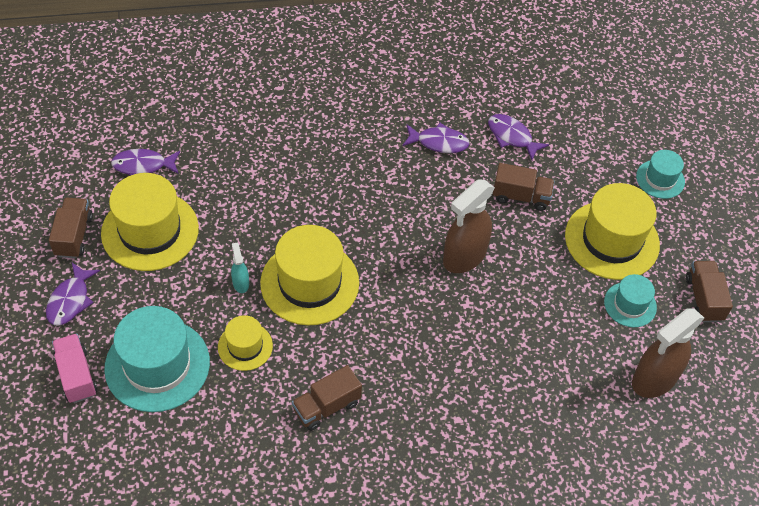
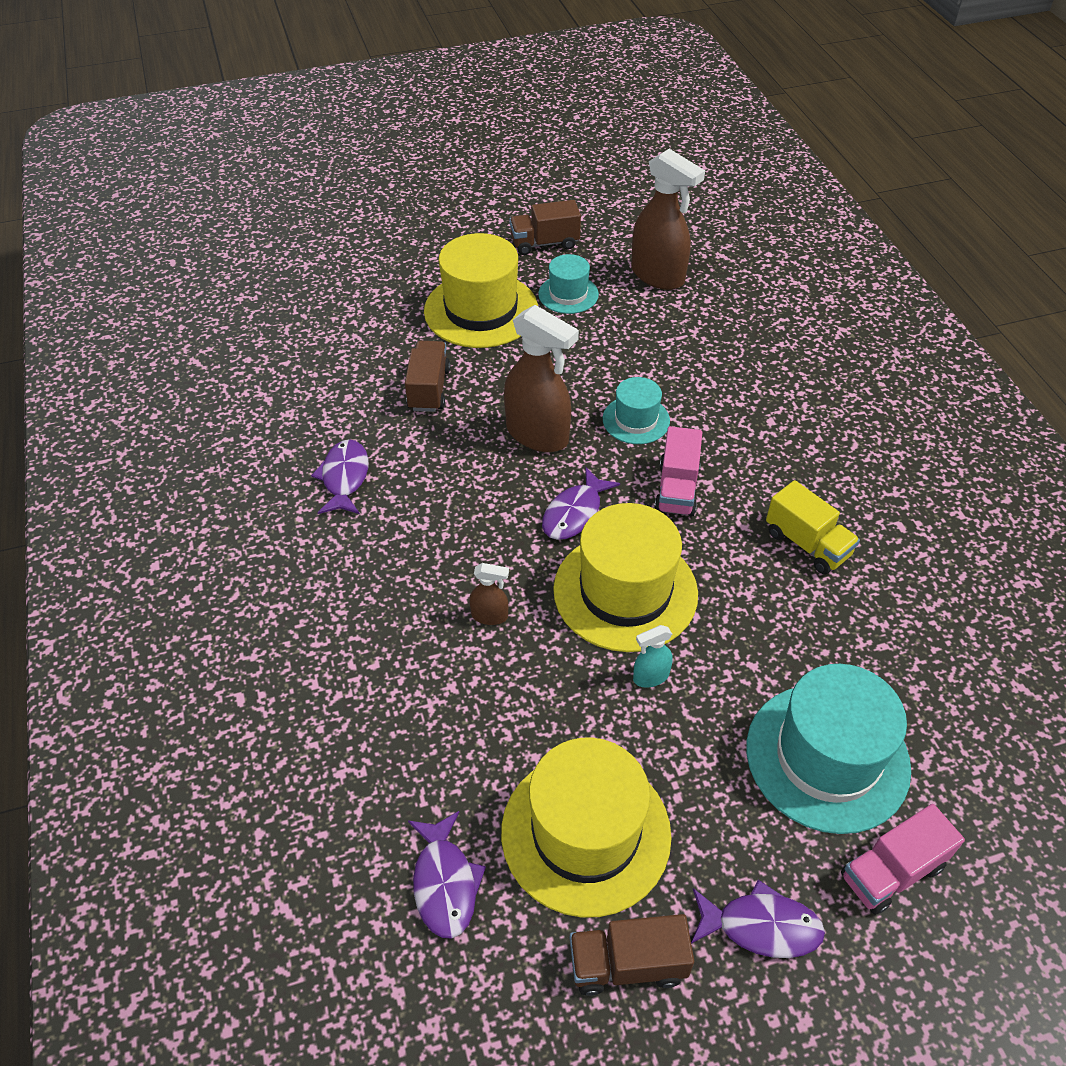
camera: 95 degrees left, 5 degrees down
yellow hat [218,315,273,371] -> none
brown truck [292,365,362,431] -> yellow truck [766,480,860,574]
purple fish [488,114,549,160] -> purple fish moved to [542,467,620,540]
turquoise hat [636,150,685,199] -> turquoise hat moved to [603,377,670,444]
none -> brown spray bottle [470,563,509,625]
none -> pink truck [654,426,702,516]

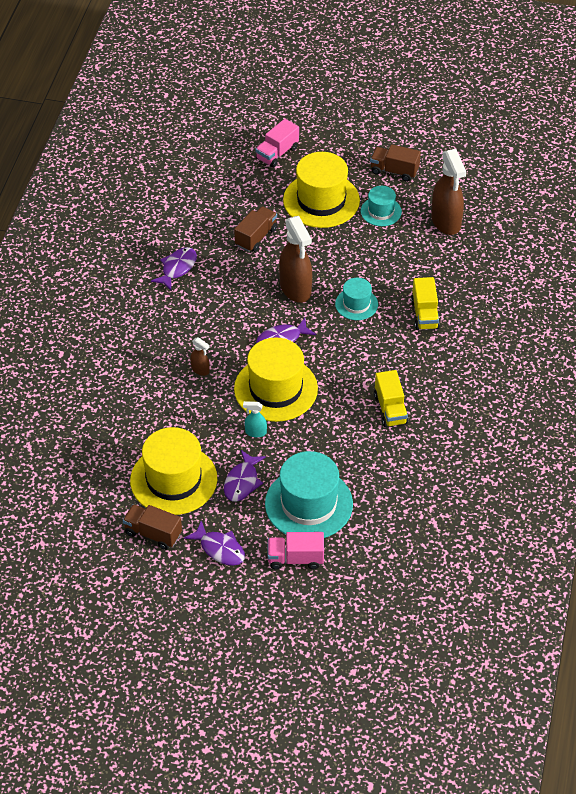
camera: 30 degrees right, 0 degrees up
purple fish [408,811,486,938] -> purple fish moved to [224,450,266,502]
pink truck [654,426,702,516] -> pink truck moved to [255,119,299,168]
none -> yellow truck [411,277,440,330]

